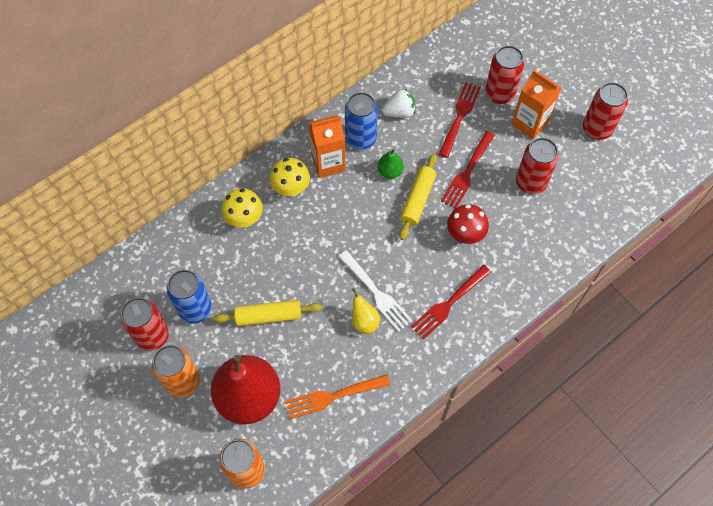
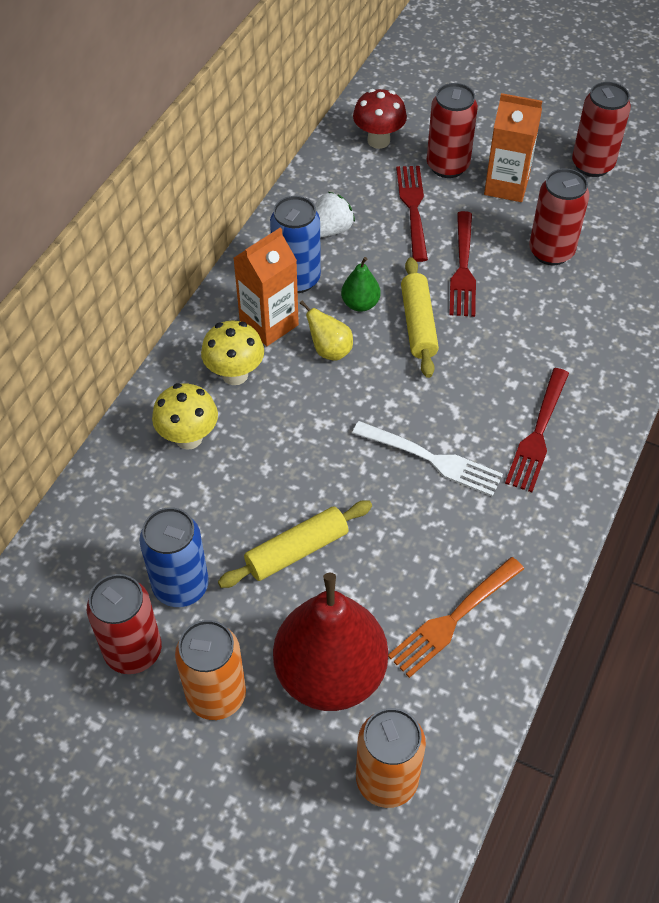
camera: 25 degrees left, 10 degrees down
yellow pear [352,288,380,334] -> yellow pear moved to [299,301,353,361]
red mushroom [447,204,489,244] -> red mushroom moved to [353,89,407,149]

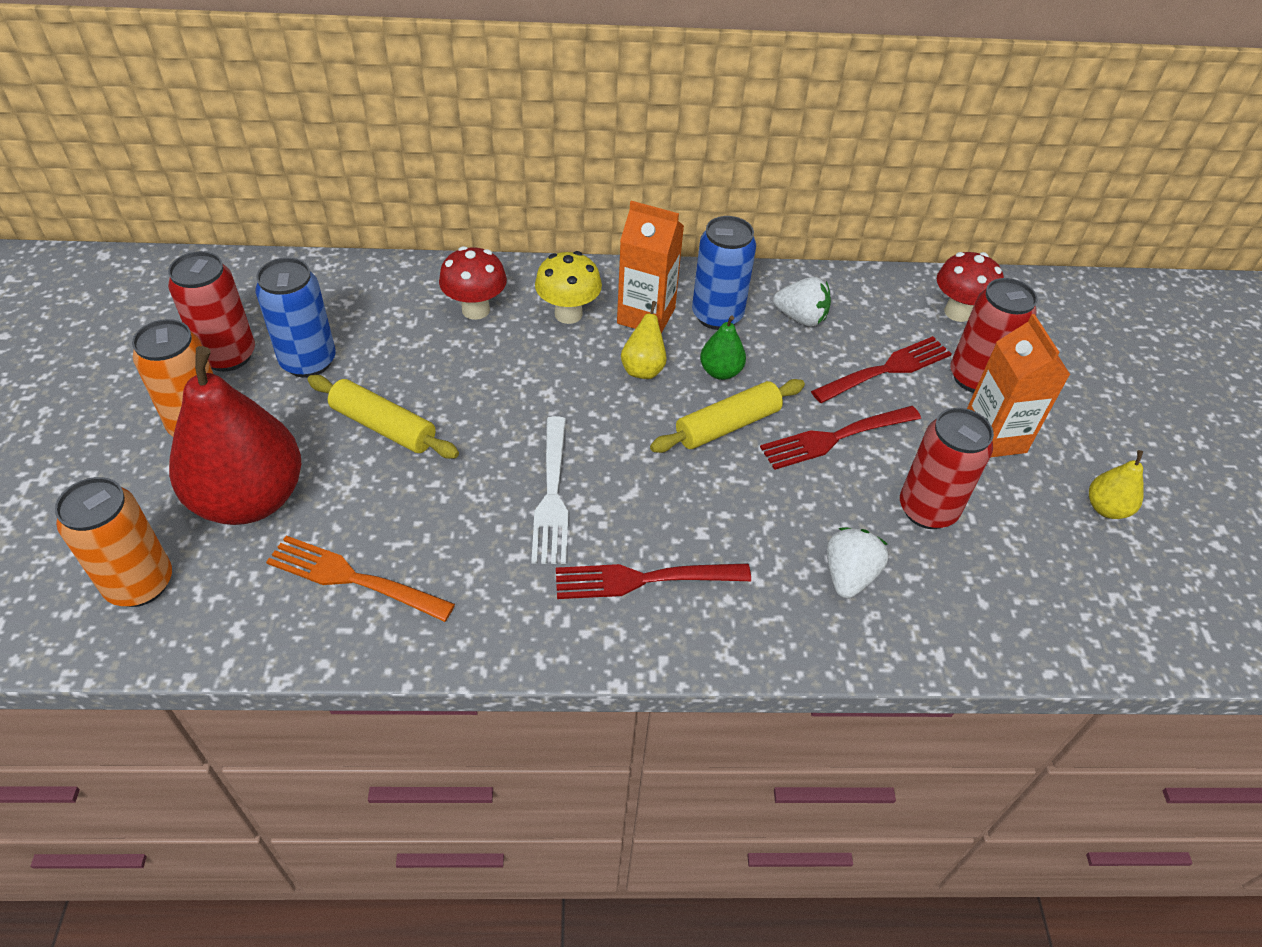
camera: 60 degrees right, 5 degrees down
yellow mushroom [152,383,218,450] -> red mushroom [439,246,507,320]
red can [572,82,631,177] -> yellow pear [1089,450,1144,519]
none -> white strawberry [827,527,888,598]

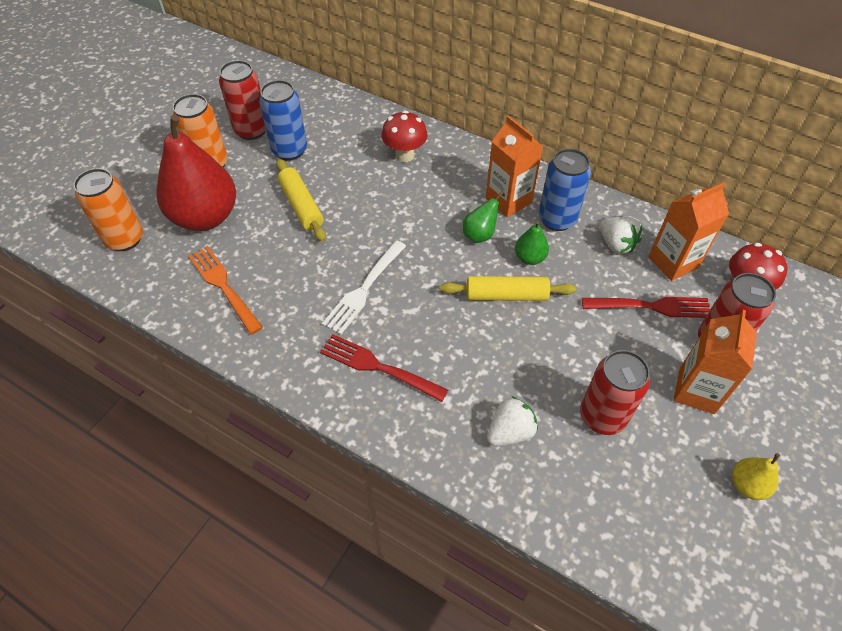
camera: 35 degrees right, 5 degrees up
yellow mushroom [535,251,602,324] -> none
yellow pear [621,301,667,379] -> green pear [463,191,504,243]
red fork [760,406,921,470] -> none
none -> orange carton [648,183,729,281]

